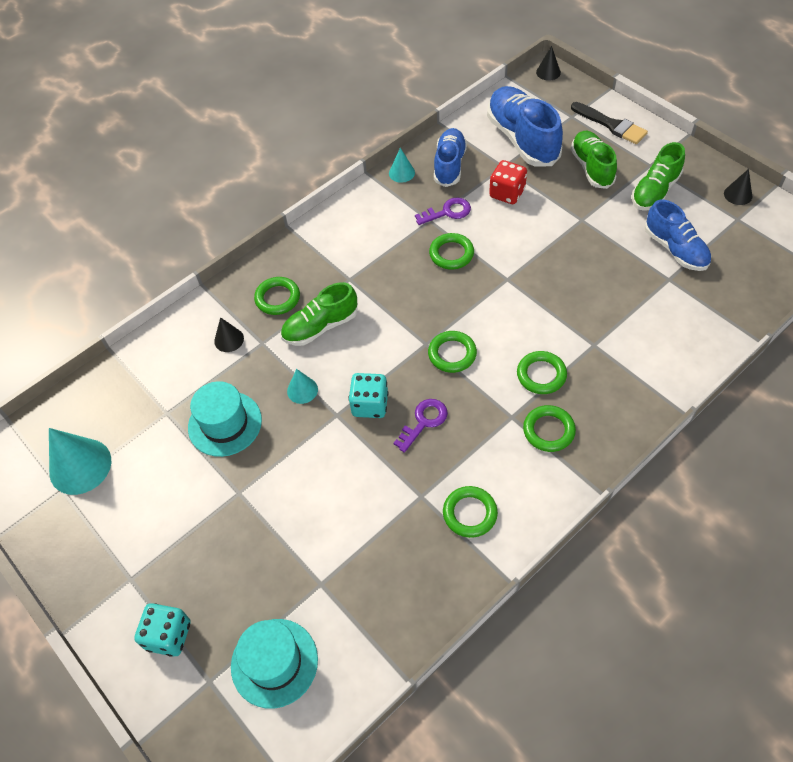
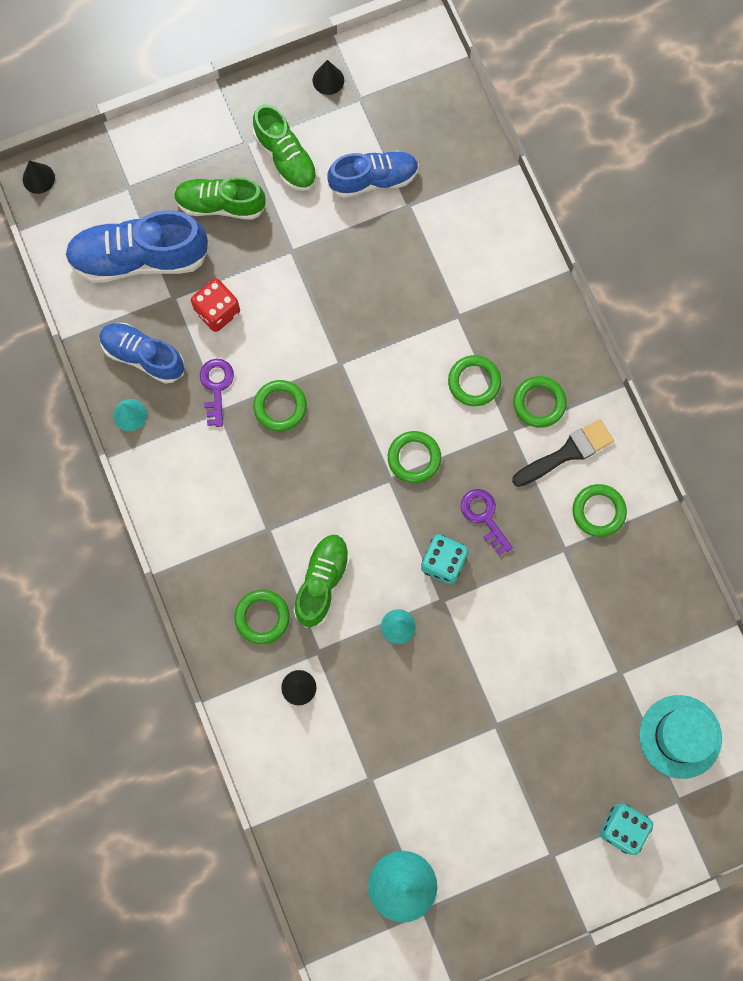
camera: 75 degrees left, 20 degrees up
turquoise hat [188,381,262,457] -> none
green shoe [281,282,358,346] -> green shoe turned 150 degrees counterclockwise [293,535,350,628]
black brush [571,102,648,144] -> black brush moved to [512,419,614,487]

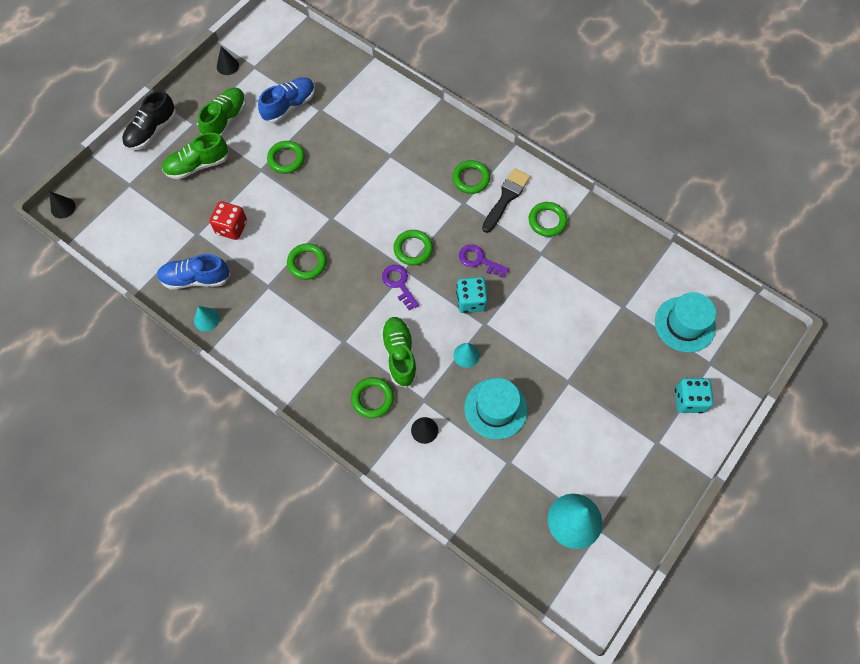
camera: 30 degrees left, 10 degrees down
blue shoe [65,210,209,283] -> none
purple key [200,359,234,427] -> purple key moved to [382,265,419,310]
green shoe [253,104,317,191] -> green shoe turned 90 degrees counterclockwise [198,88,246,137]
green ring [448,355,501,406] -> green ring moved to [267,141,305,174]
none -> black shoe [122,90,177,150]
none -> turquoise hat [464,378,528,440]

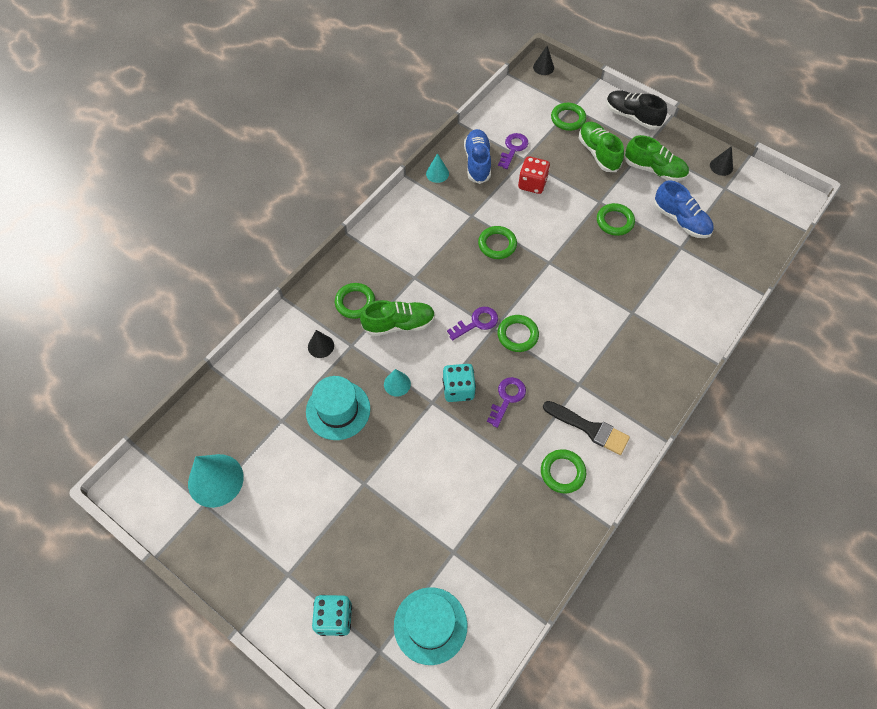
camera: 90 degrees right, 5 degrees down
green ring [452,160,490,194] -> green ring moved to [551,103,586,131]
none -> purple key [498,133,528,169]

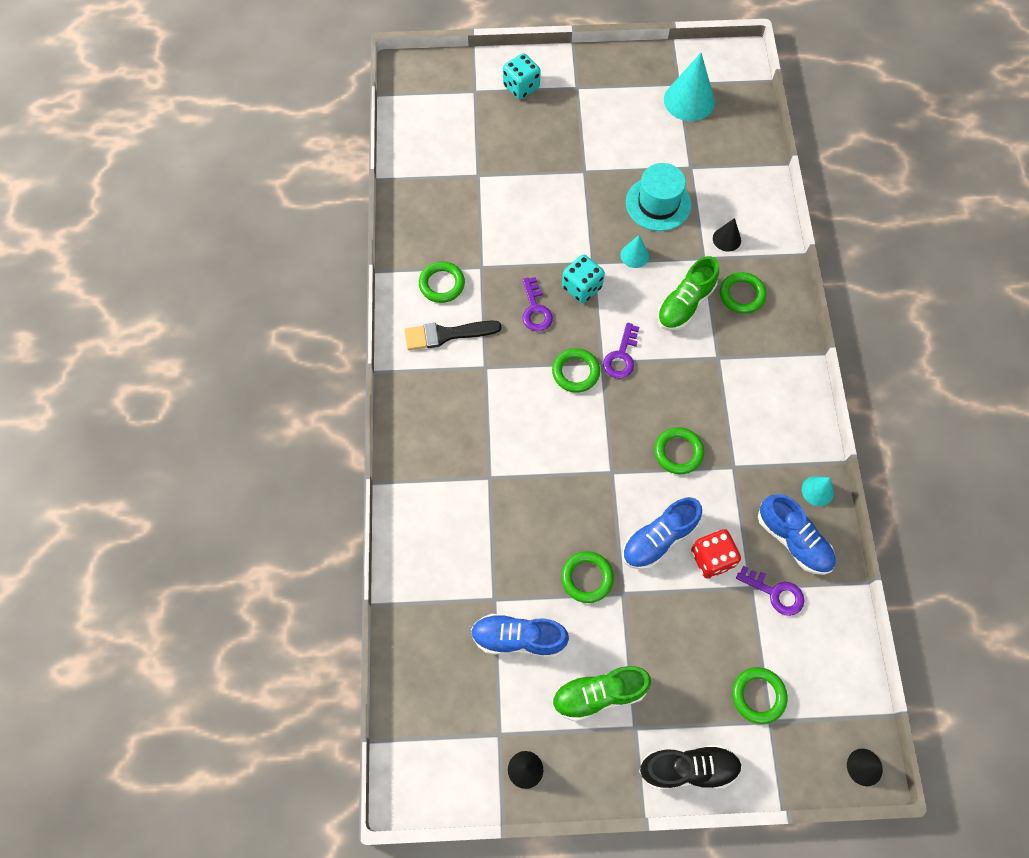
camera: 140 degrees right, 5 degrees up
turquoise hat [394,587,467,665] -> none
purple key [498,133,528,169] -> purple key turned 45 degrees counterclockwise [736,566,805,616]
green shoe [579,122,624,172] -> none
none -> blue shoe [622,497,702,570]

